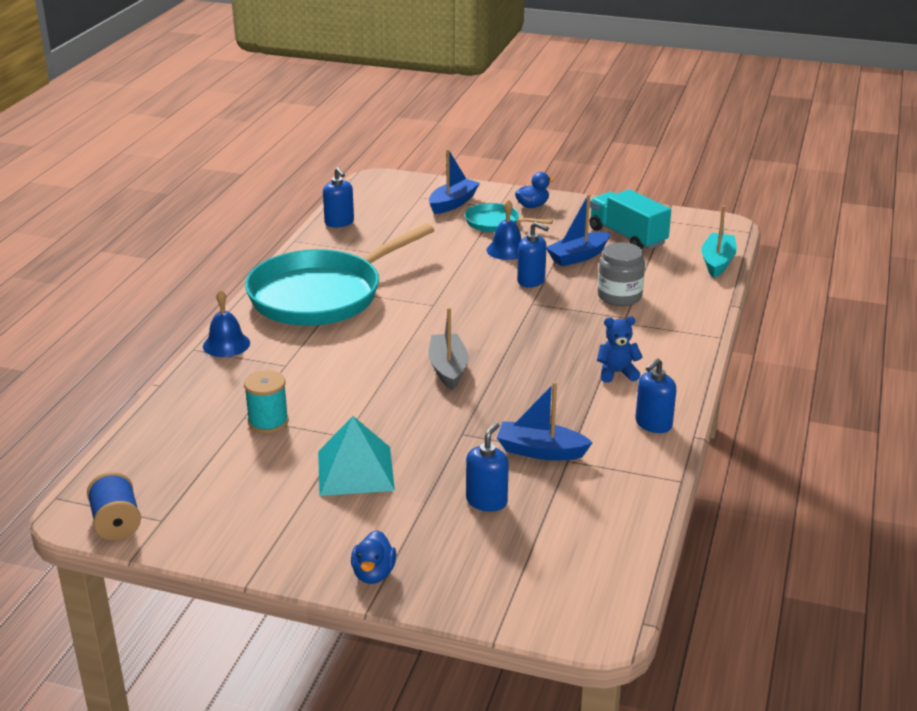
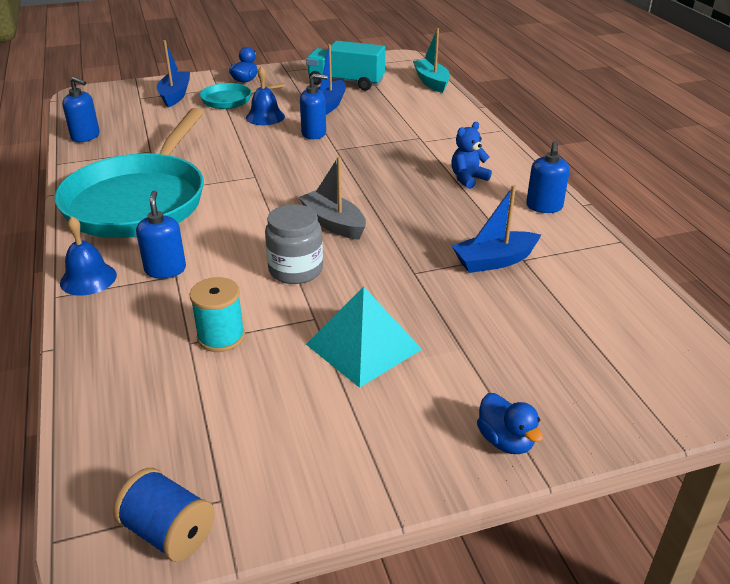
camera: 35 degrees left, 5 degrees up
blue soap dispenser [466,423,509,512] -> blue soap dispenser moved to [136,191,186,278]
grey jar [598,242,645,306] -> grey jar moved to [265,204,323,284]

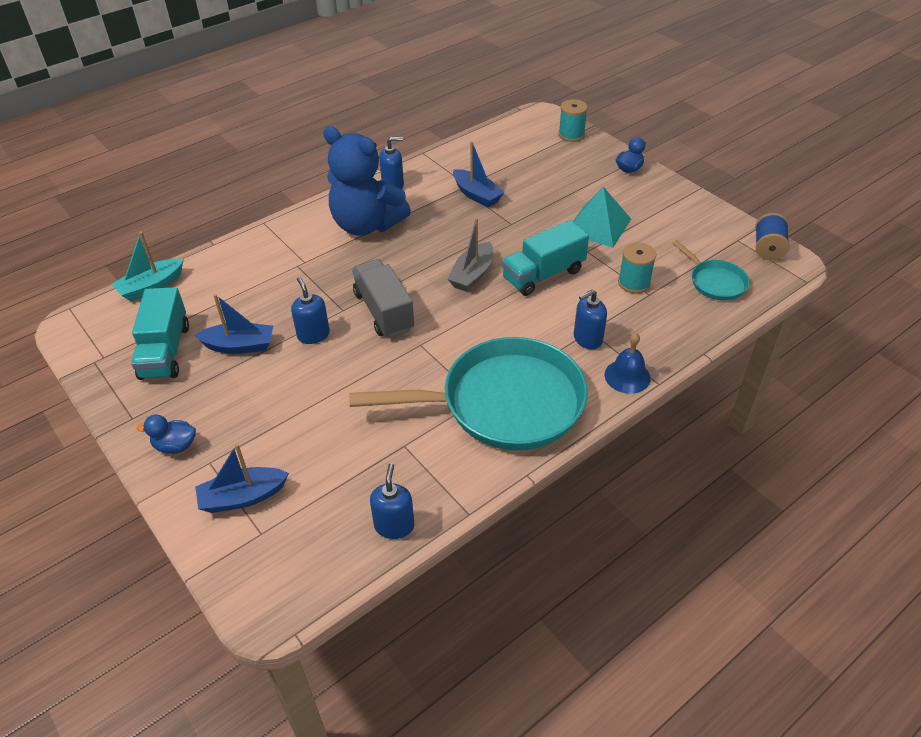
camera: 110 degrees left, 10 degrees up
turquoise pan [200,83,285,109] -> turquoise pan moved to [672,240,750,301]
blue bell [246,66,285,125] -> none
grey jar [265,204,323,284] -> turquoise truck [502,220,589,296]
blue teddy bear [451,122,492,189] -> blue teddy bear [323,126,411,236], size x2.31
none -> grey truck [352,259,414,338]
none -> turquoise spool [559,99,588,142]

